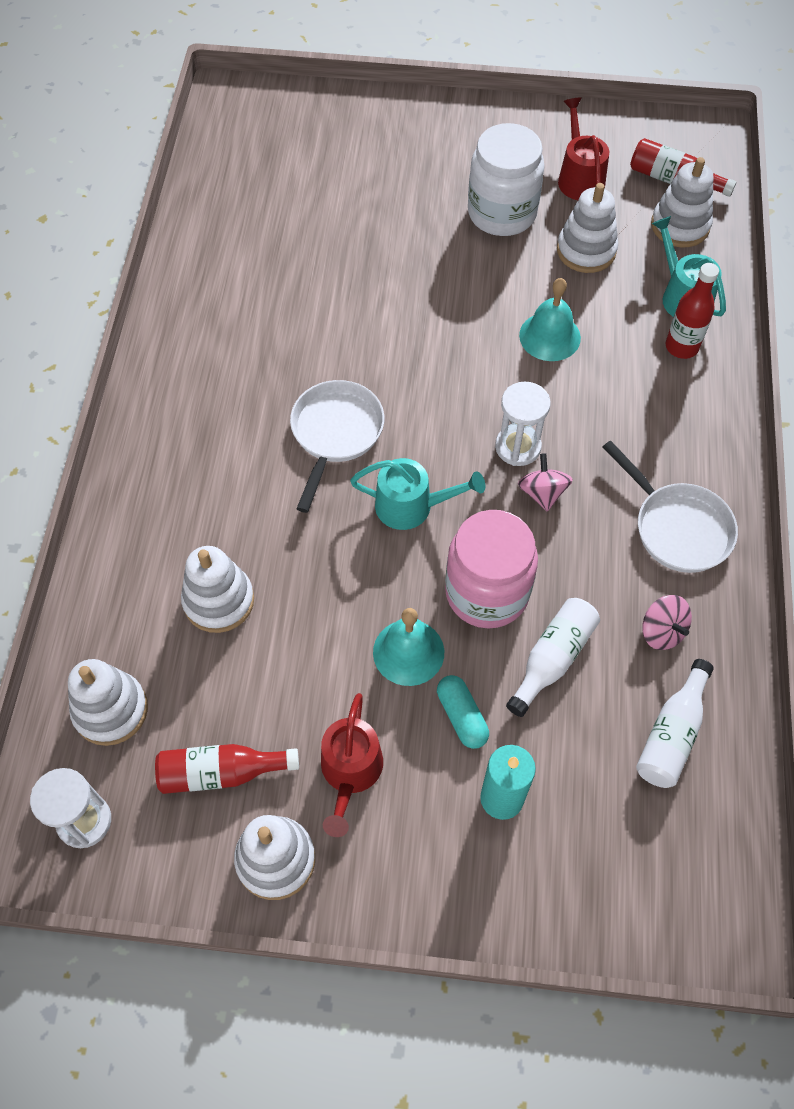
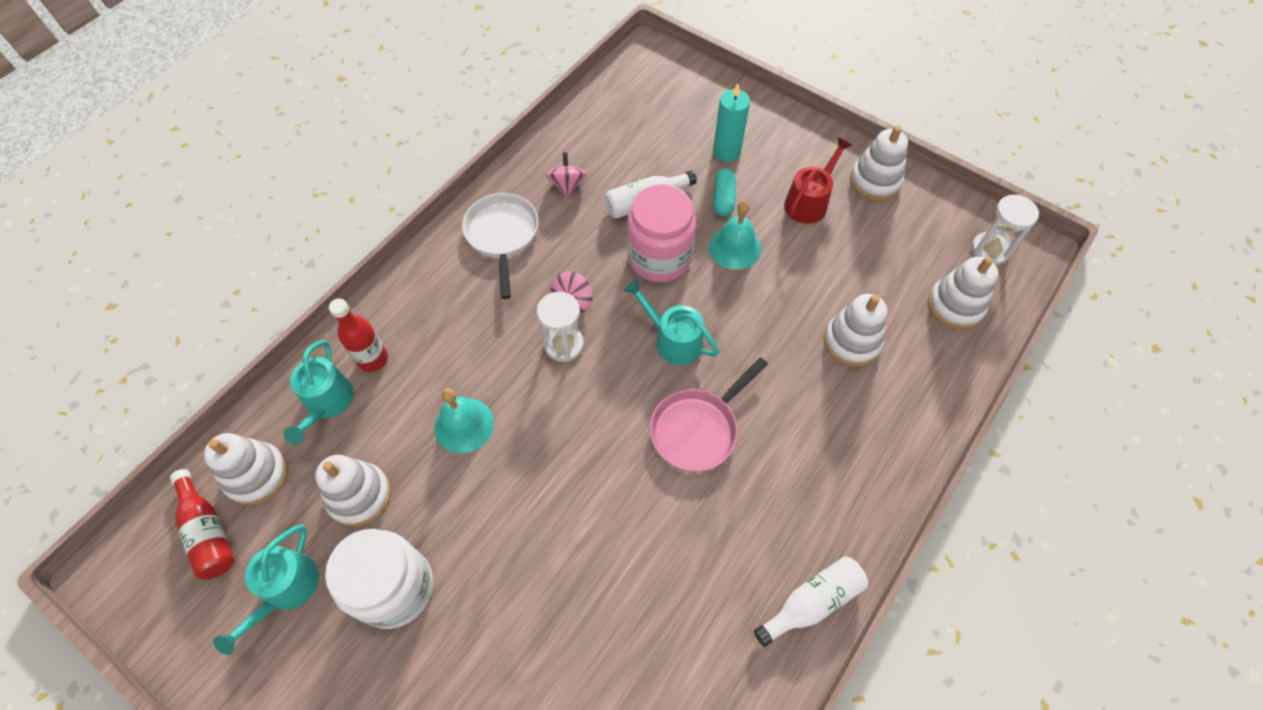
camera: 150 degrees left, 0 degrees up
red bottle [155,744,299,794] -> none
white pan [290,380,384,513] -> pink pan [650,357,768,472]
red watering can [558,97,609,200] -> turquoise watering can [213,524,319,655]
white bottle [636,659,713,788] -> white bottle moved to [754,556,868,647]

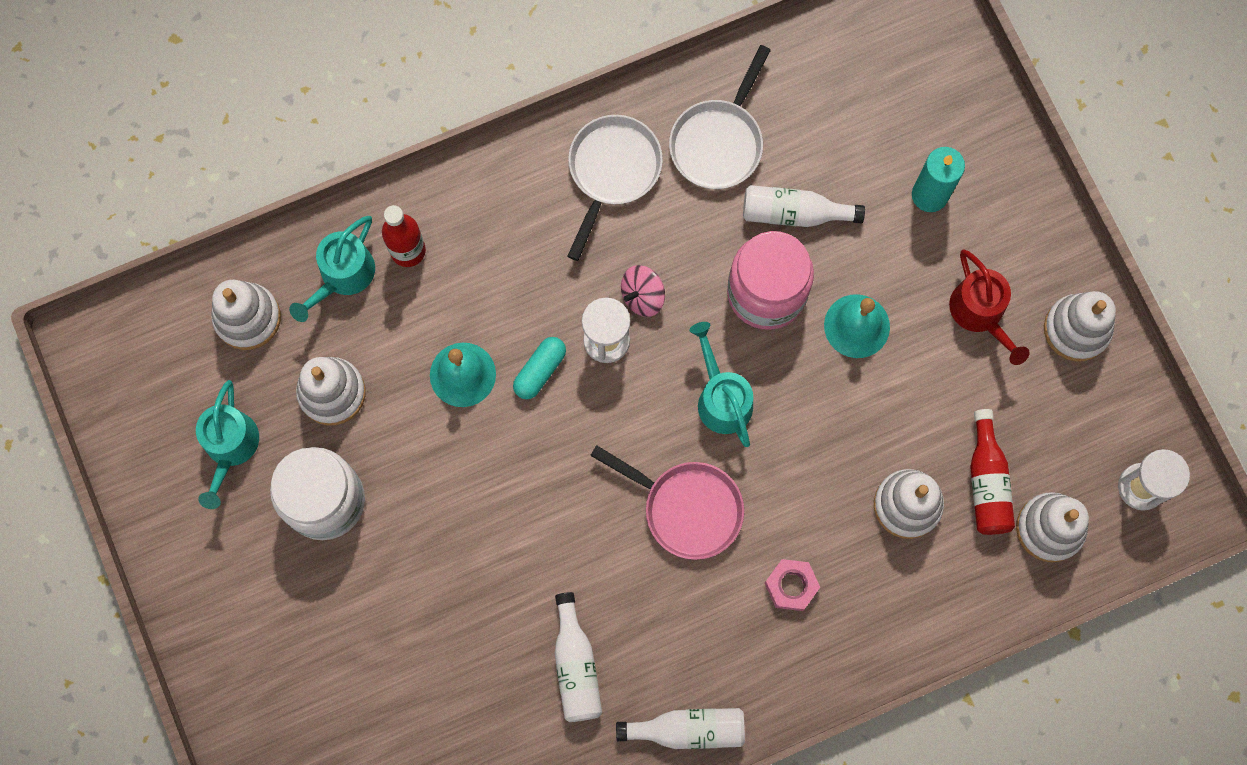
camera: 30 degrees right, 15 degrees up
red bottle [170,469,235,579] -> red bottle moved to [970,409,1015,535]
turquoise watering can [213,524,319,655] -> turquoise watering can turned 45 degrees counterclockwise [196,380,259,509]
pink spinning top [546,152,587,198] -> white pan [669,45,771,189]
pink pan [650,357,768,472] -> pink pan turned 135 degrees counterclockwise [590,445,744,560]
turquoise capsule [714,169,736,217] -> turquoise capsule moved to [513,337,566,399]
red watering can [784,137,852,224] -> red watering can turned 90 degrees clockwise [949,249,1030,365]
none -> white bottle [555,592,602,722]
none -> pink nut [765,559,820,611]

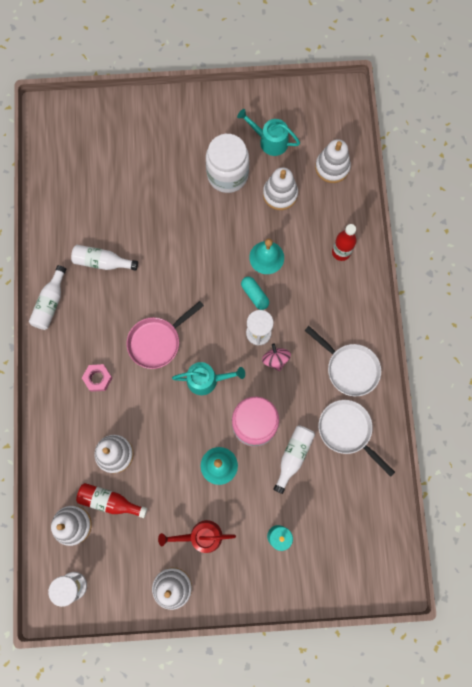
camera: 110 degrees right, 0 degrees up
turquoise watering can [289,216,375,322] -> none

